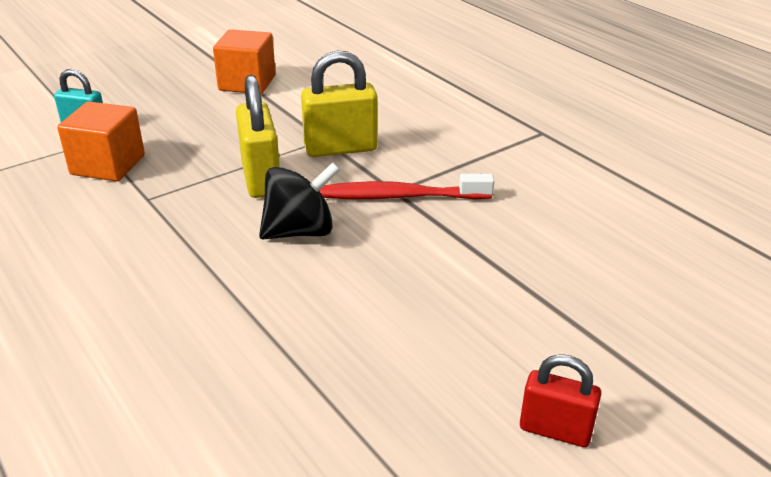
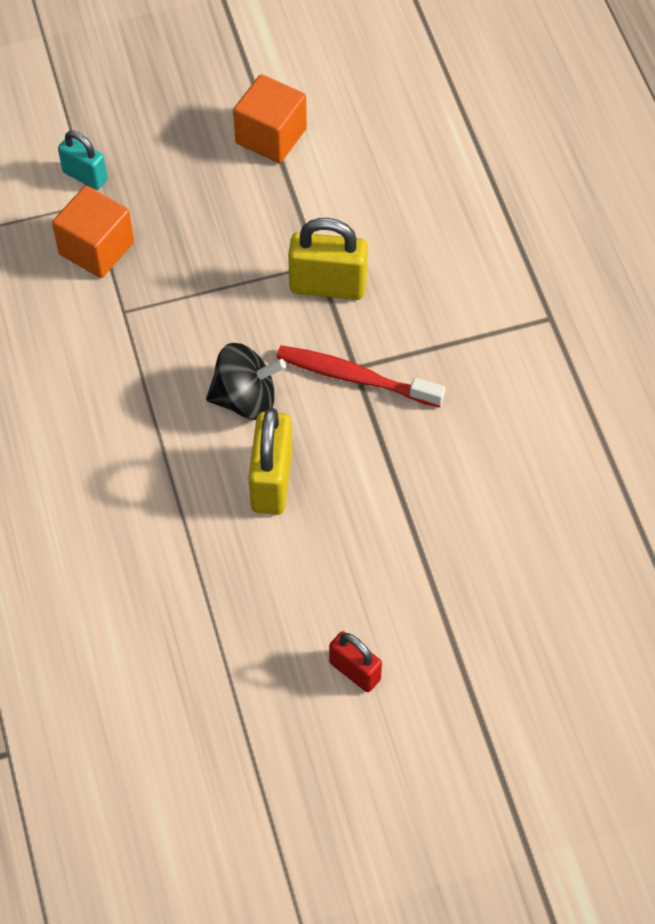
camera: 20 degrees right, 25 degrees up
yellow padlock [236,75,280,198] -> yellow padlock moved to [248,408,292,515]

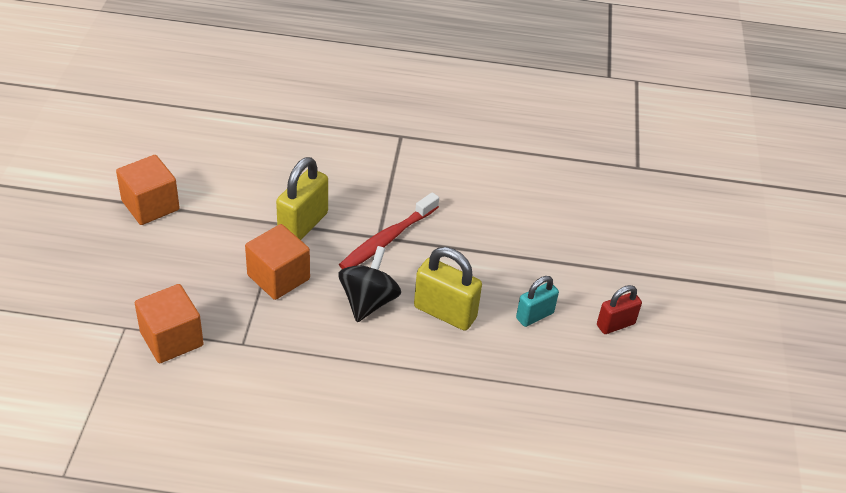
camera: 70 degrees left, 15 degrees down
turquoise padlock [58,131,108,190] -> turquoise padlock moved to [516,276,559,327]
none -> orange cube [245,224,310,300]

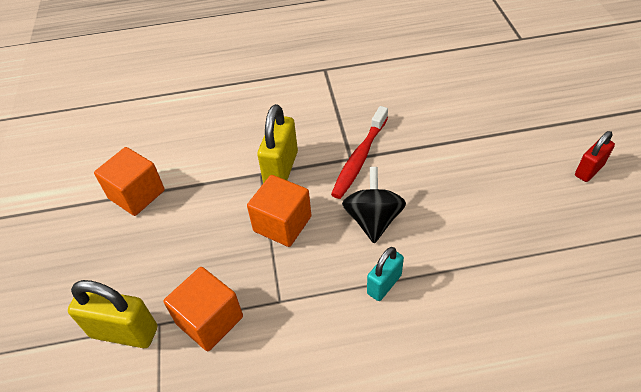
camera: 10 degrees left, 5 degrees up
yellow padlock [414,247,482,331] -> yellow padlock moved to [68,280,157,348]
turquoise padlock [516,276,559,327] -> turquoise padlock moved to [367,247,404,301]

